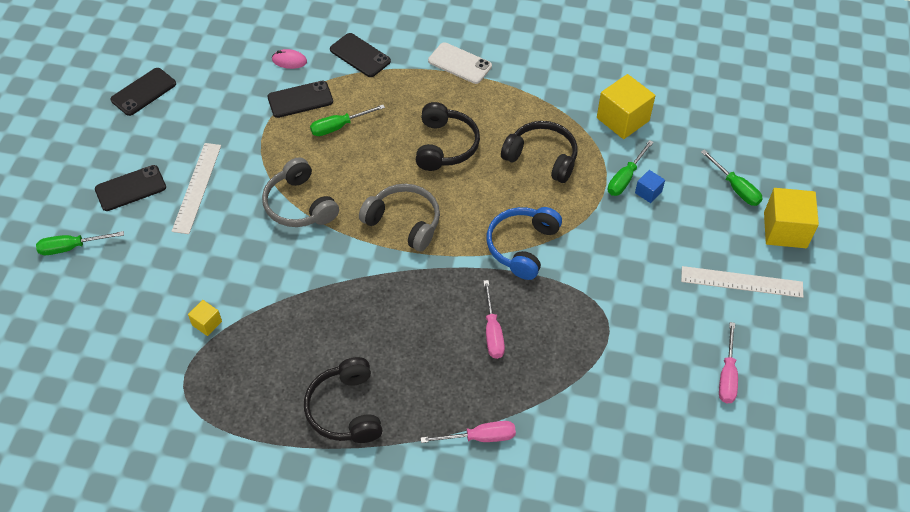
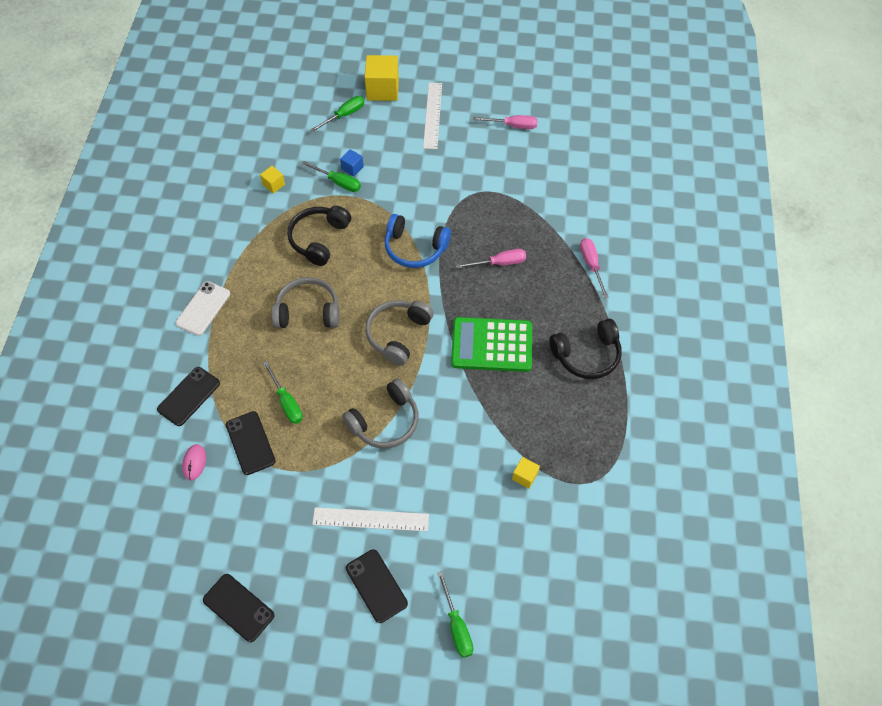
camera: 95 degrees left, 5 degrees up
black headphones [416,102,480,171] -> grey headphones [271,277,340,328]
yellow cube [597,74,655,139] -> yellow cube [260,166,285,194], size x0.49
none -> green calculator [451,317,532,372]

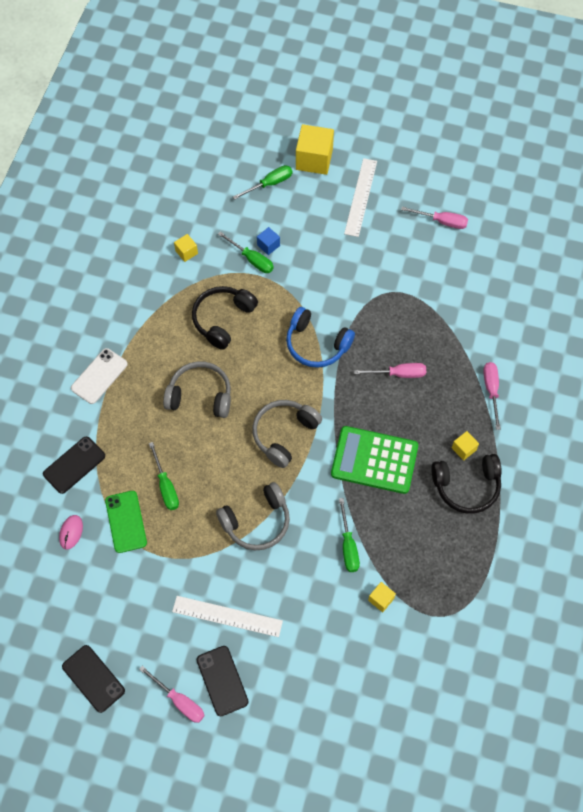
camera: 10 degrees right, 5 degrees up
black phone [226,411,275,475] -> green phone [105,491,147,553]
green screwdriver [437,571,473,658] -> green screwdriver moved to [339,498,360,572]
none -> pink screwdriver [139,666,204,723]
none -> yellow cube [452,431,479,461]

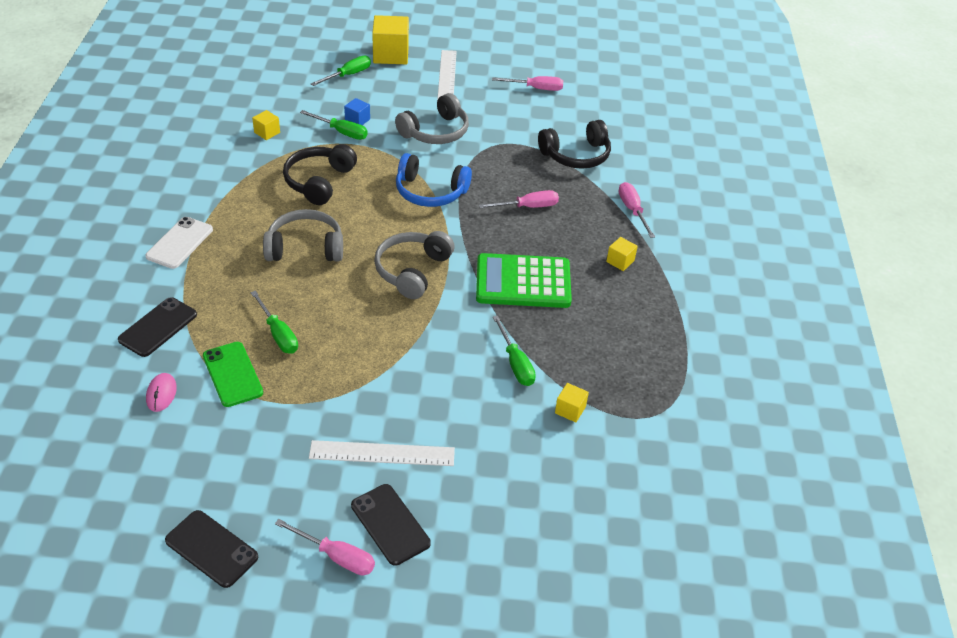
camera: 15 degrees left, 20 degrees down
grey headphones [216,482,290,550] -> grey headphones moved to [395,93,469,144]
black headphones [431,454,502,514] -> black headphones moved to [538,120,611,169]

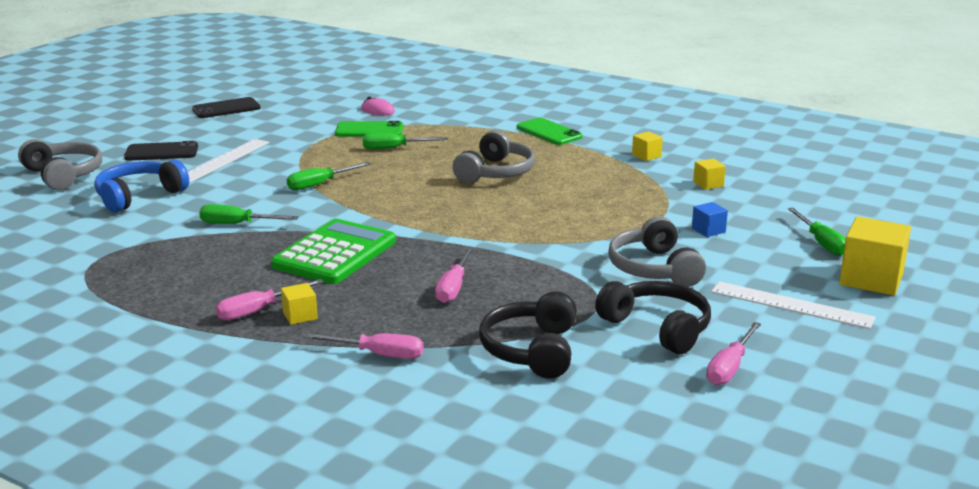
camera: 120 degrees right, 20 degrees down
black phone [118,297,197,357] -> none
white phone [145,217,213,269] -> green phone [517,118,583,145]
pink screwdriver [275,519,375,576] -> pink screwdriver moved to [215,279,324,321]
black headphones [283,144,357,205] -> black headphones moved to [595,281,711,354]
green screwdriver [300,110,368,140] -> green screwdriver moved to [287,162,371,190]
grey headphones [374,231,455,299] -> grey headphones moved to [18,139,102,190]
blue headphones [396,153,472,207] -> blue headphones moved to [94,160,189,213]
yellow cube [555,383,589,422] -> yellow cube moved to [632,131,663,161]

